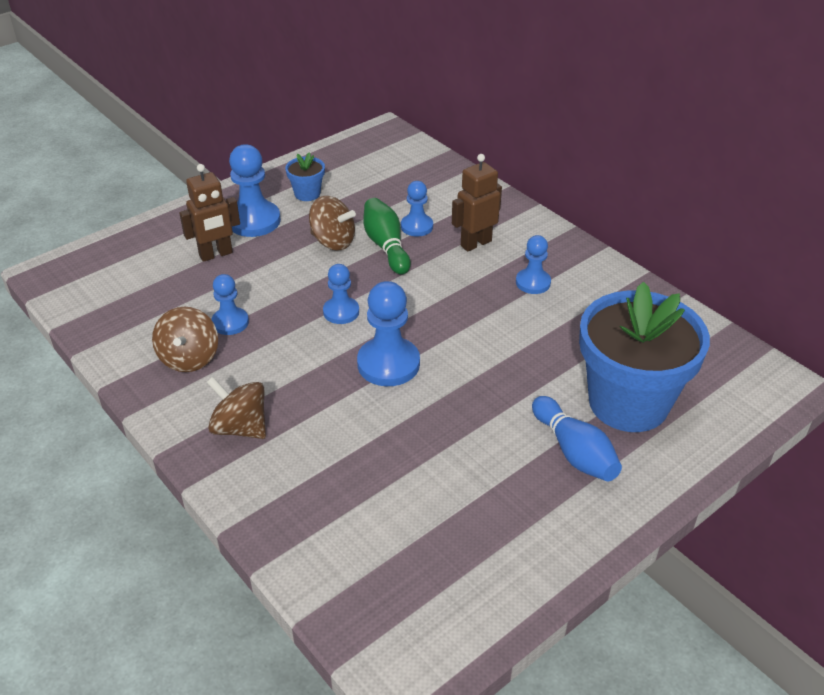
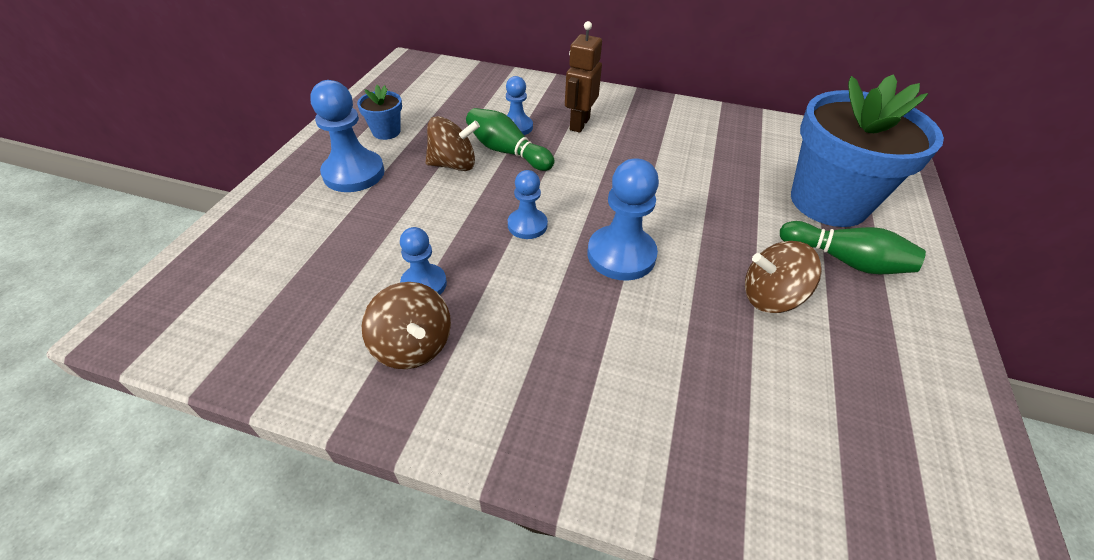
camera: 35 degrees left, 5 degrees up
brown robot [179,164,240,262] -> none
brown spinning top [206,377,266,439] -> brown spinning top moved to [745,241,822,313]
blue pawn [516,235,551,294] -> none
blue bowling pin [532,396,622,481] -> green bowling pin [780,221,926,274]

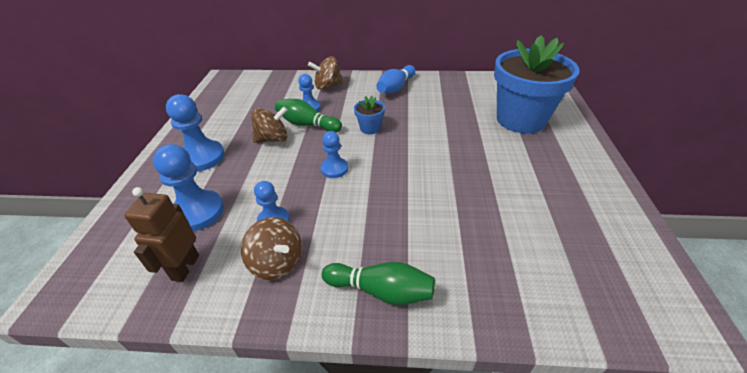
camera: 10 degrees left, 5 degrees down
blue flower pot [357,85,402,140] -> blue flower pot moved to [354,96,385,134]
brown robot [565,21,602,133] -> brown robot moved to [124,187,199,282]
blue pawn [587,158,659,281] -> blue pawn moved to [153,144,224,231]
brown spinning top [745,241,822,313] -> brown spinning top moved to [308,56,343,90]
green bowling pin [780,221,926,274] -> green bowling pin moved to [322,262,435,305]
none -> blue bowling pin [376,65,415,93]

